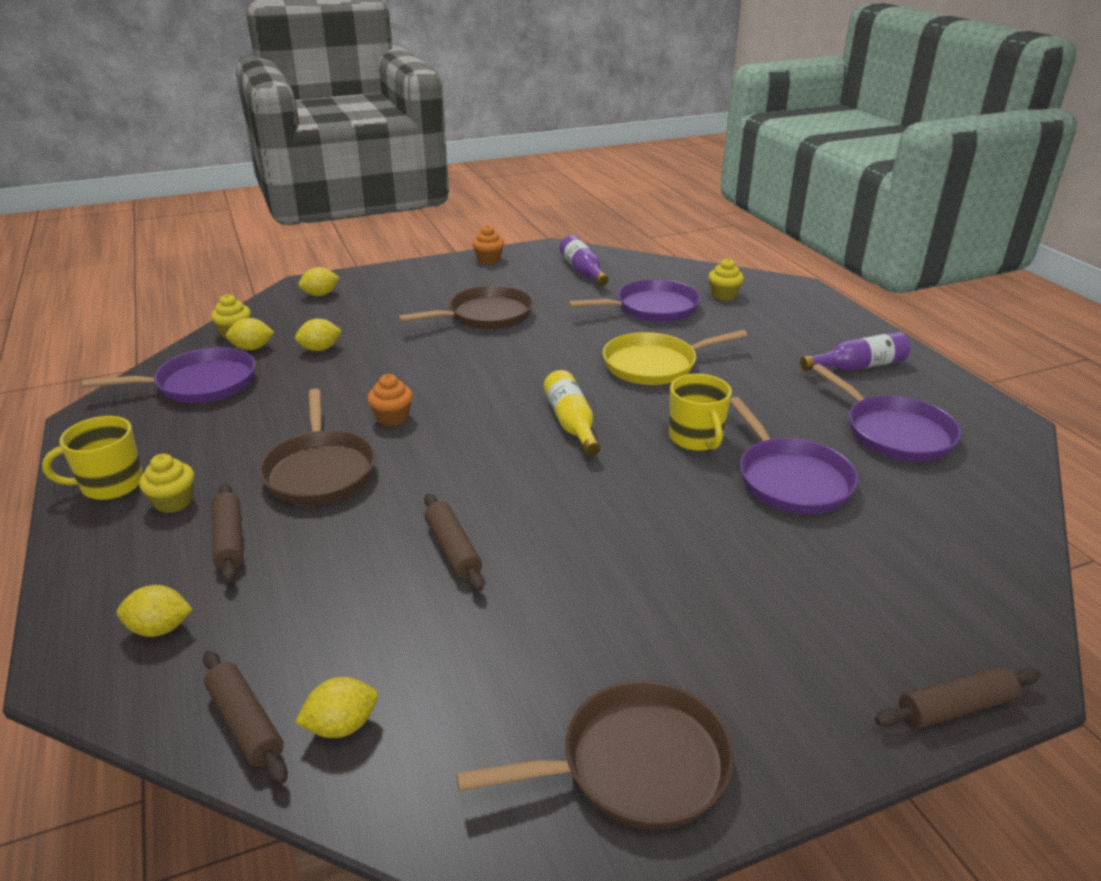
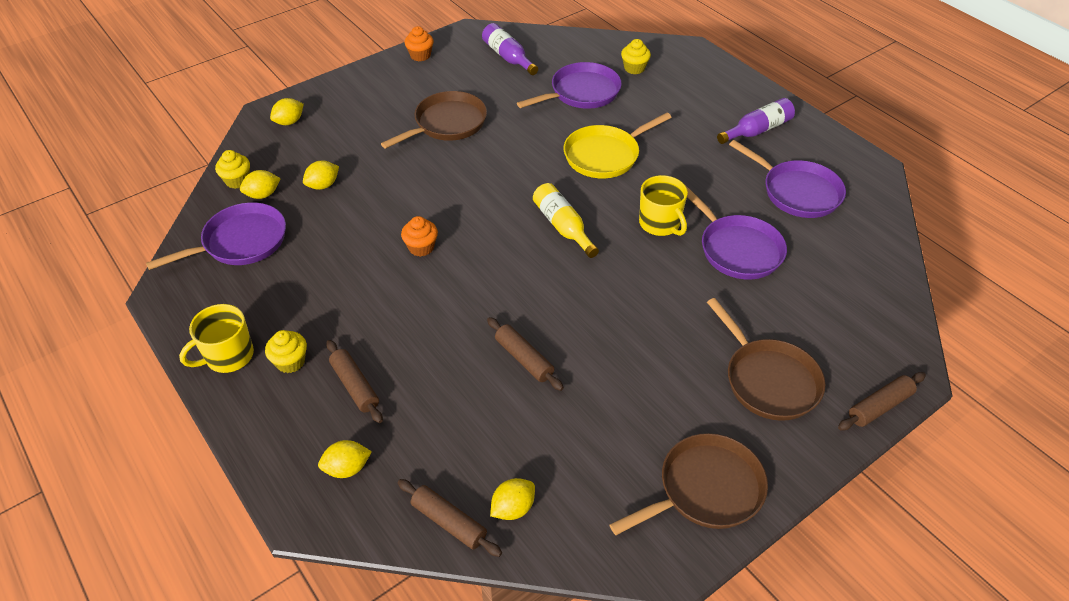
camera: 15 degrees left, 15 degrees up
brown pan [259,389,375,505] -> brown pan moved to [707,298,825,421]

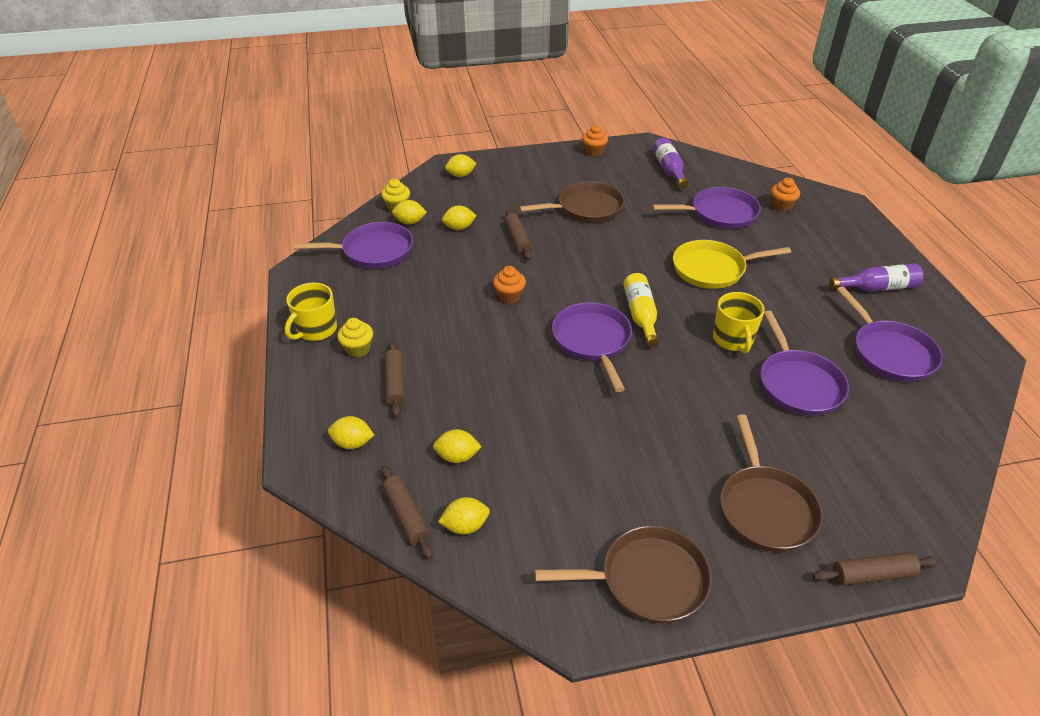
camera: 25 degrees right, 5 degrees down
yellow mug [179,304,254,373] -> yellow mug turned 45 degrees counterclockwise [285,283,337,341]
brown rolling pin [487,317,564,391] -> brown rolling pin moved to [505,210,532,260]
yellow cupcake [621,39,651,74] -> orange cupcake [771,178,800,212]
none -> yellow lemon [433,429,482,463]
none -> purple pan [552,302,632,392]

